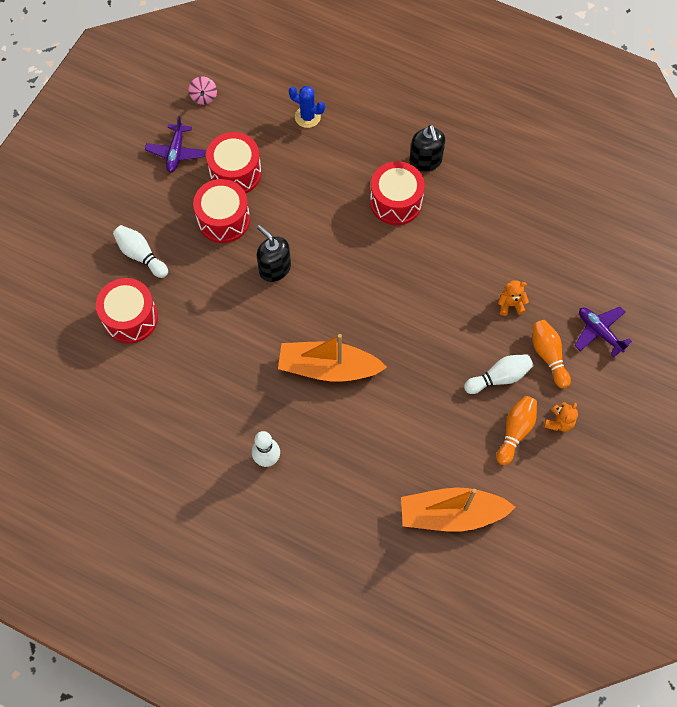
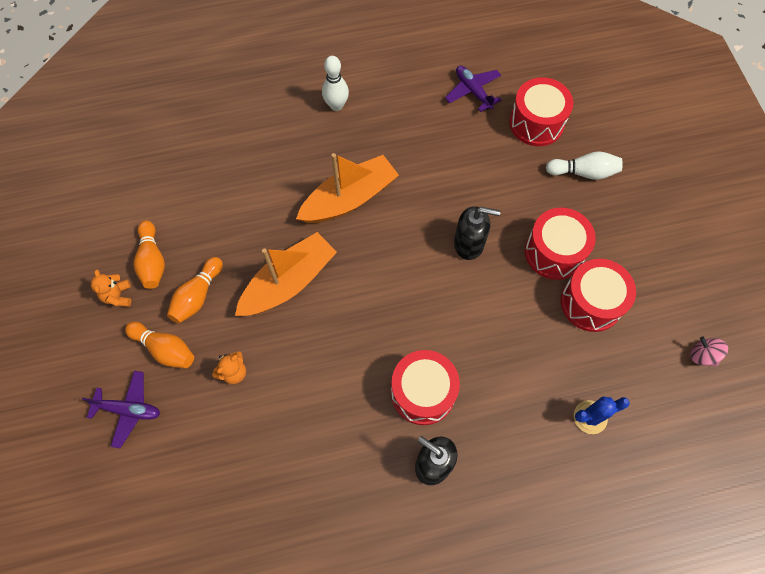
camera: 140 degrees right, 0 degrees up
purple plane [145,116,206,173] -> purple plane moved to [445,66,501,112]
orange boat [401,487,515,532] -> orange boat moved to [235,232,337,316]
white bowling pin [464,354,533,394] -> orange bowling pin [167,257,223,324]

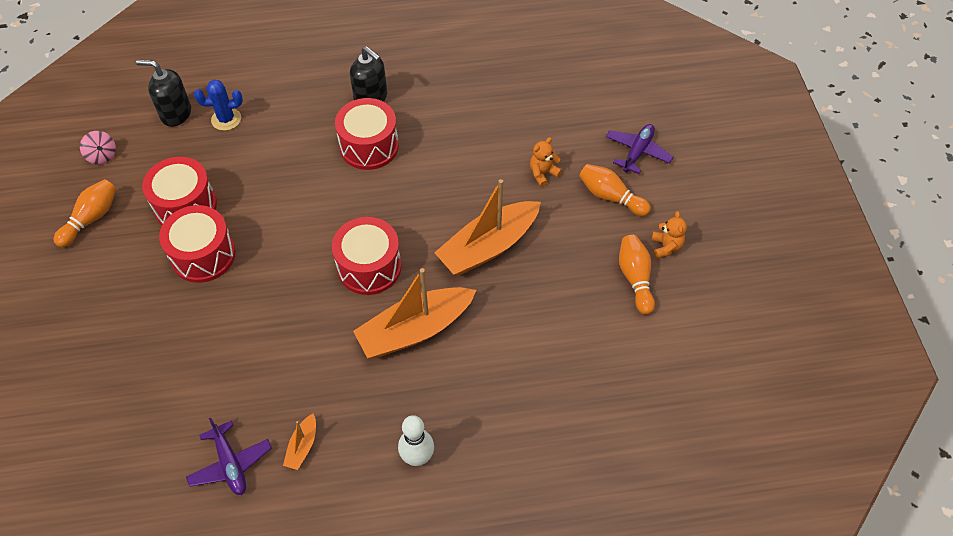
camera: 175 degrees left, 10 degrees down
purple plane [82,371,160,448] -> purple plane turned 105 degrees clockwise [606,124,673,174]
orange bowling pin [167,257,223,324] -> orange bowling pin moved to [54,179,116,247]
black soap dispenser [454,206,501,260] -> black soap dispenser moved to [136,60,191,127]
red drum [509,78,573,146] -> red drum moved to [332,217,402,295]
white bowling pin [546,151,623,180] -> none
none -> orange boat [283,413,316,470]

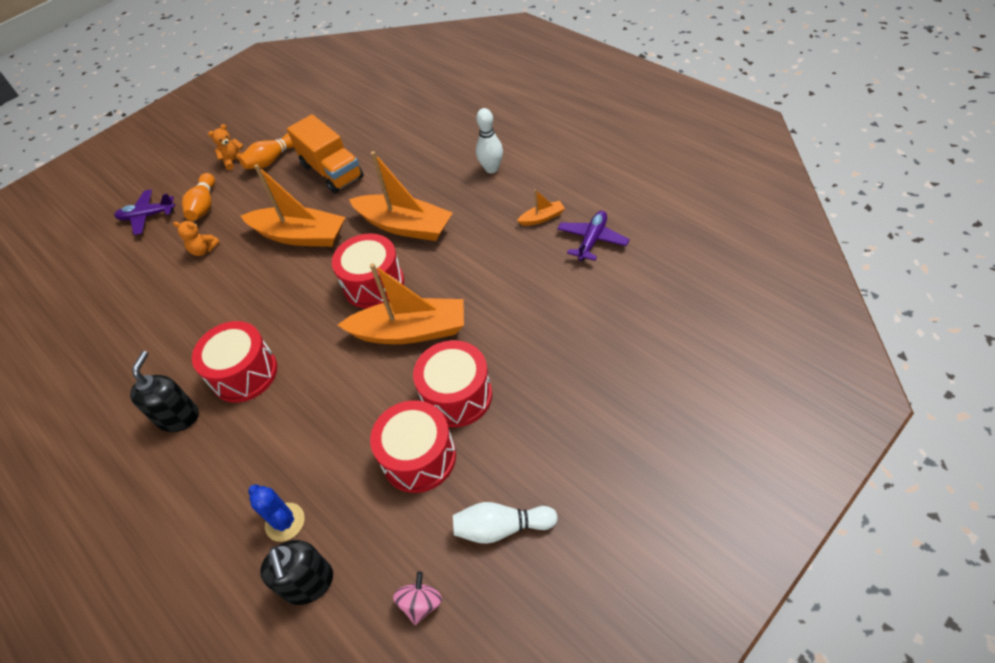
camera: 120 degrees left, 5 degrees down
orange bowling pin [54,179,116,247] -> white bowling pin [453,502,558,544]
none -> orange truck [287,114,364,194]
none -> orange boat [338,263,464,344]

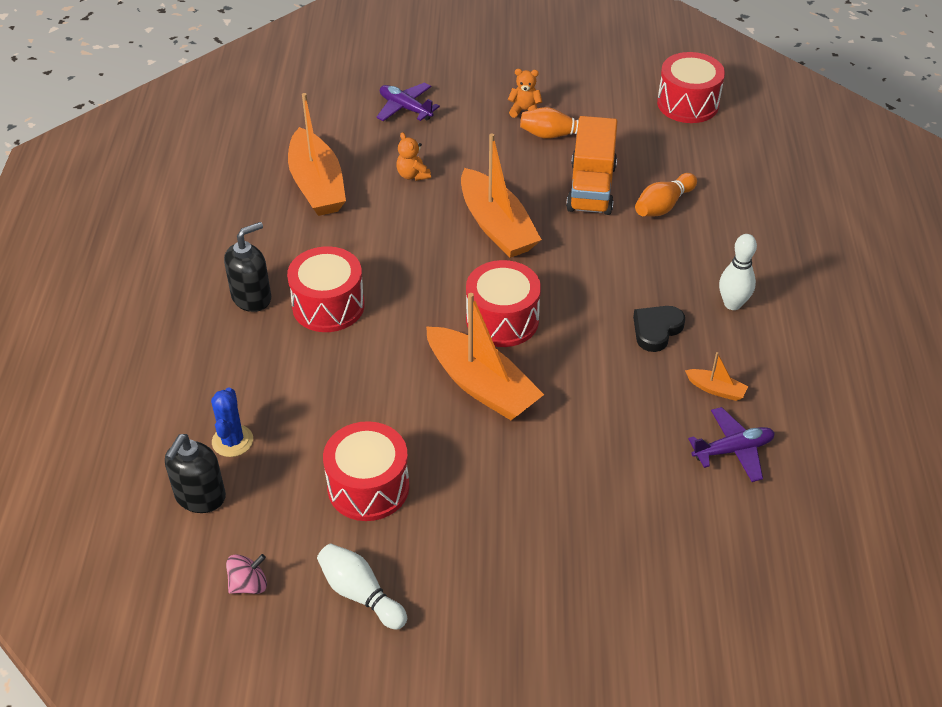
camera: 40 degrees right, 5 degrees down
orange bowling pin [182,173,215,221] -> orange bowling pin moved to [635,173,697,217]
orange boat [349,151,453,241] -> orange boat moved to [288,93,346,216]
red drum [413,340,492,427] -> red drum moved to [657,52,725,123]
none -> black heart [633,306,685,352]

